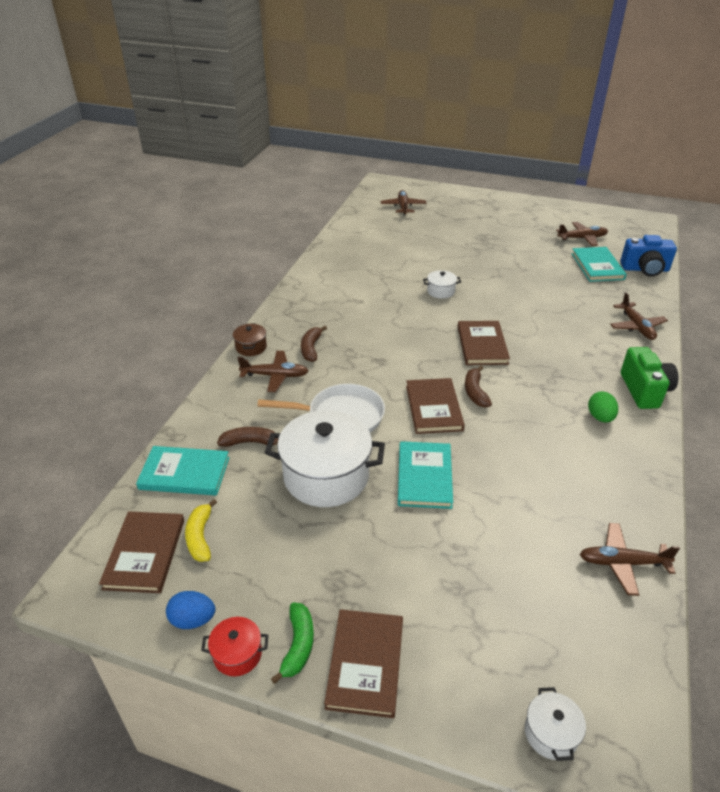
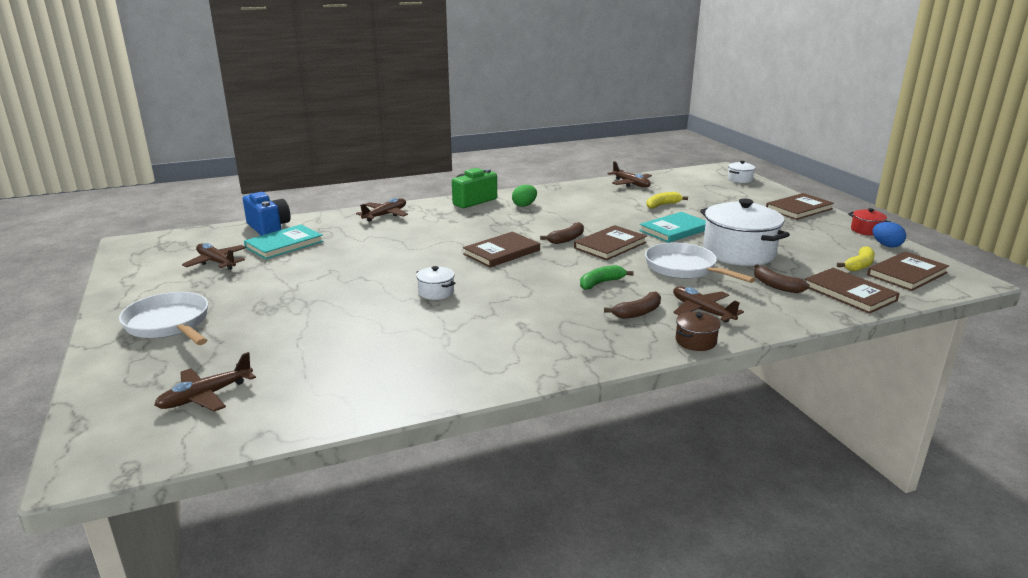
camera: 130 degrees left, 15 degrees down
turquoise book [136,446,230,496] -> brown book [805,268,900,314]
green banana [271,602,314,684] -> green banana moved to [580,265,634,290]
none -> white pan [119,292,208,345]
none -> yellow banana [646,192,688,209]

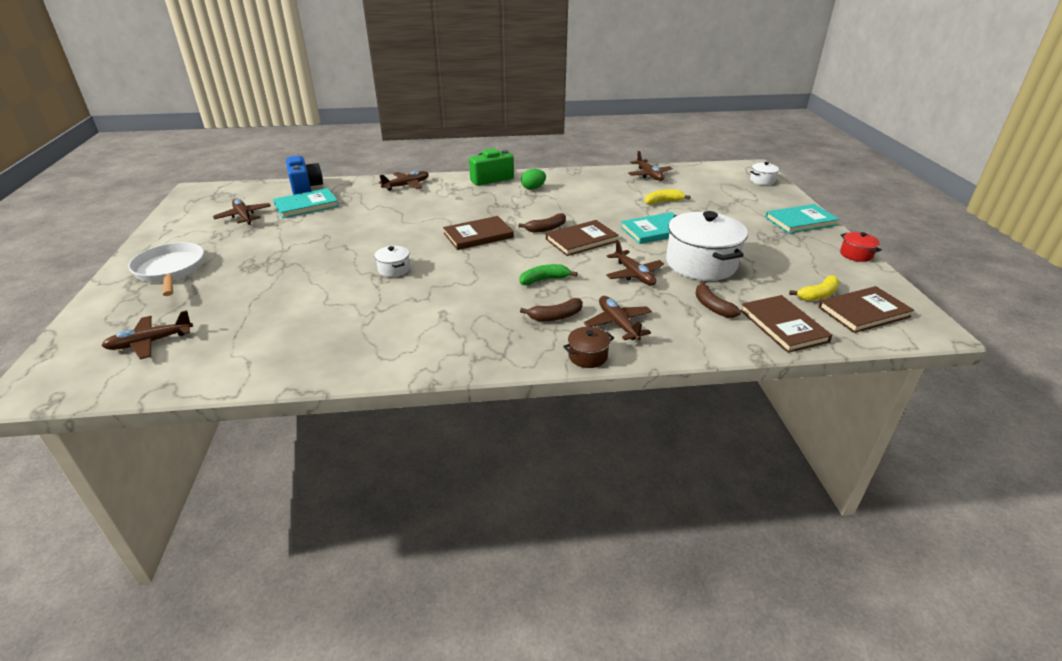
camera: 15 degrees right, 10 degrees up
white pan [645,243,755,283] -> brown plane [606,240,664,286]
brown book [766,193,834,220] -> turquoise book [765,204,839,234]
blue egg [872,222,906,248] -> none

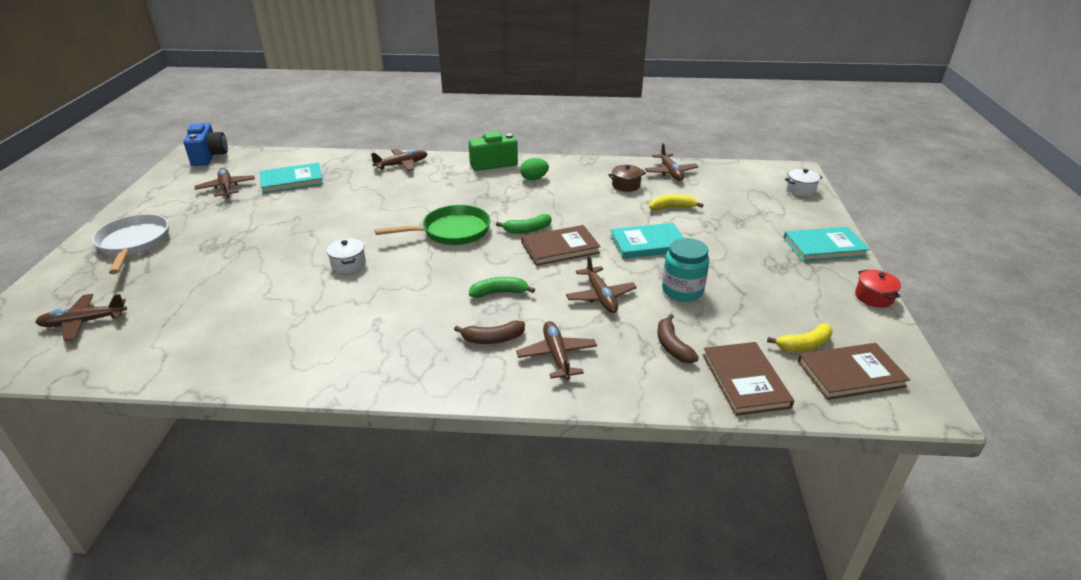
camera: 10 degrees right, 0 degrees up
blue camera [286,156,323,195] -> blue camera moved to [183,123,228,166]
brown book [443,216,514,250] -> green pan [375,205,491,245]
brown banana [518,213,566,233] -> green banana [496,214,551,234]
brown pot [563,327,614,368] -> brown pot moved to [608,165,646,192]
white pot [666,211,748,281] -> turquoise jar [662,238,709,302]

